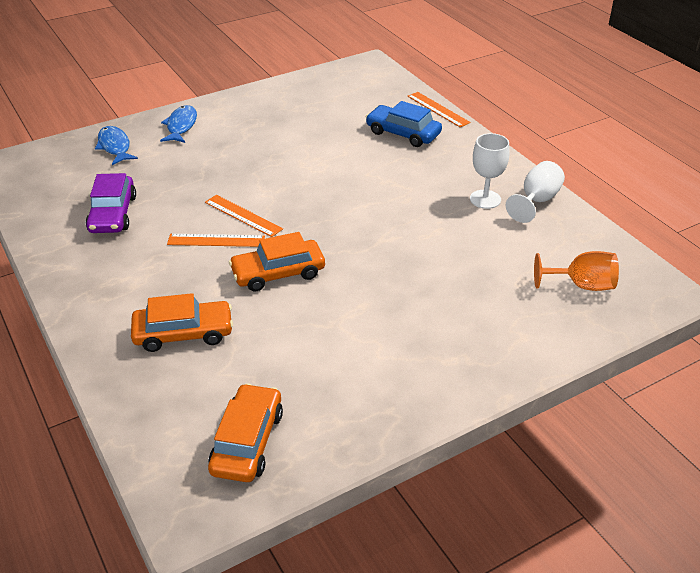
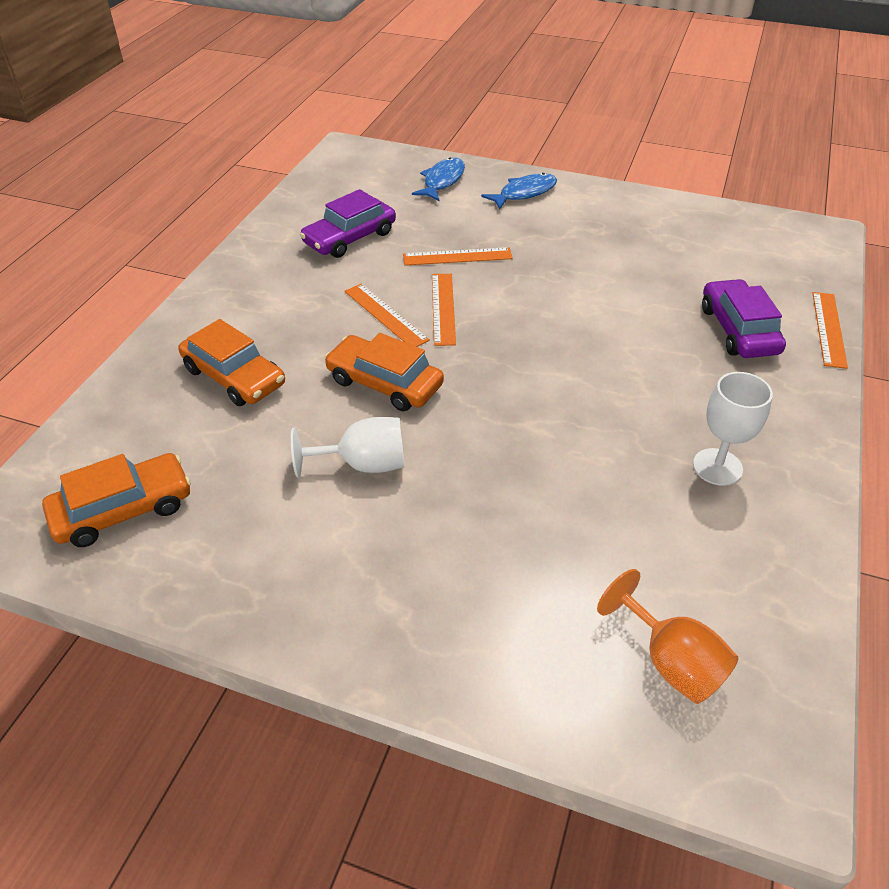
camera: 50 degrees right, 5 degrees up
blue car [366,101,442,147] -> purple car [702,279,786,358]
white goblet [506,161,565,223] -> white goblet moved to [291,417,404,478]
none -> orange ruler [403,247,513,266]

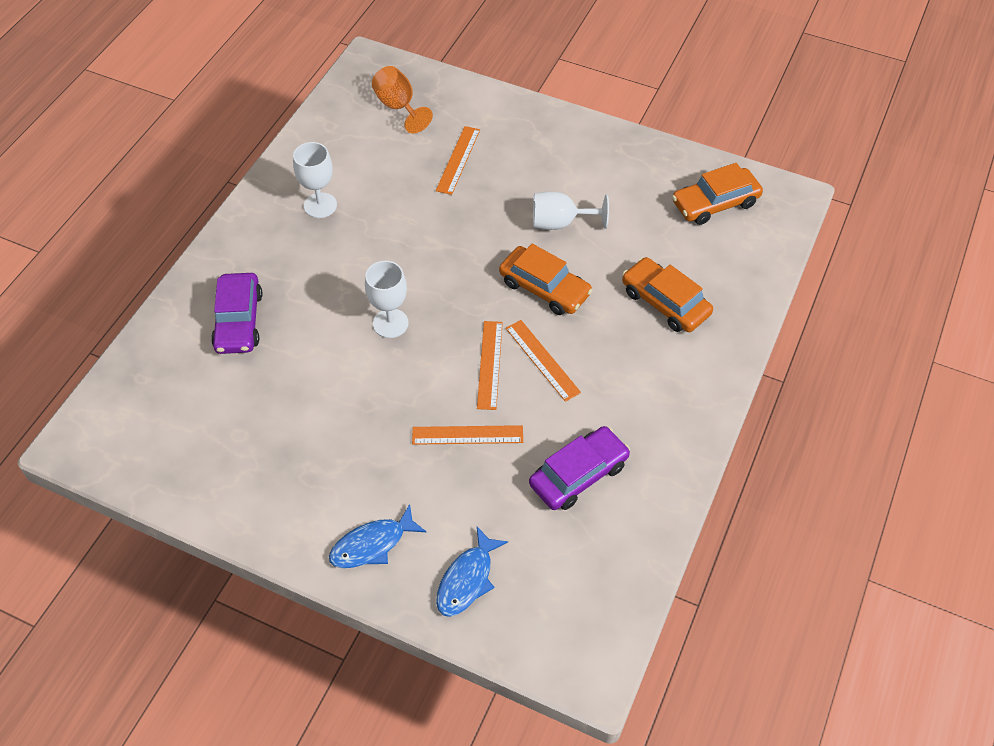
camera: 175 degrees left, 10 degrees up
orange ruler [812,292,848,369] -> orange ruler moved to [436,126,480,195]
none -> white goblet [365,261,409,338]

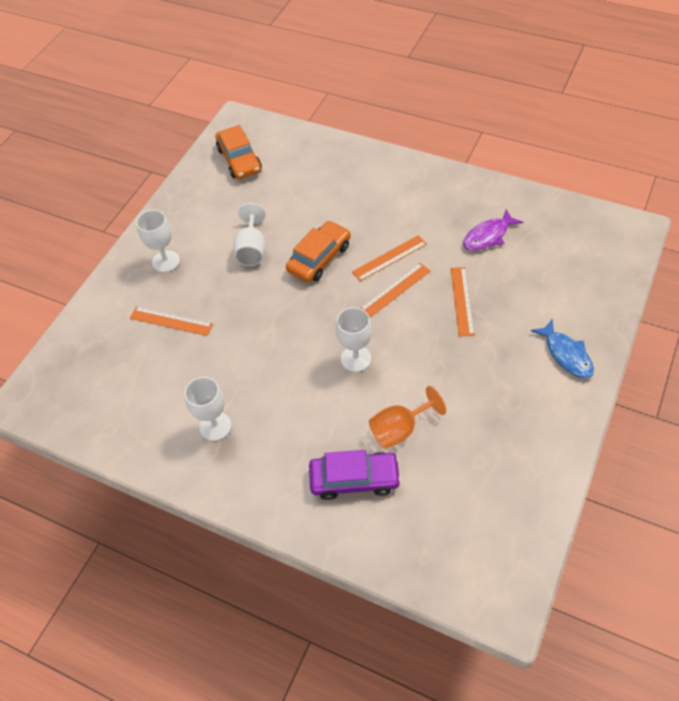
camera: 85 degrees left, 0 degrees up
orange goblet [372,66,433,133] -> orange goblet moved to [369,386,446,449]
blue fish [436,527,508,617] -> none
orange ruler [477,321,503,410] -> orange ruler turned 45 degrees counterclockwise [361,263,431,318]
purple car [529,426,630,510] -> purple fish [463,209,523,251]
orange car [622,257,713,332] -> none
none -> white goblet [136,210,180,272]

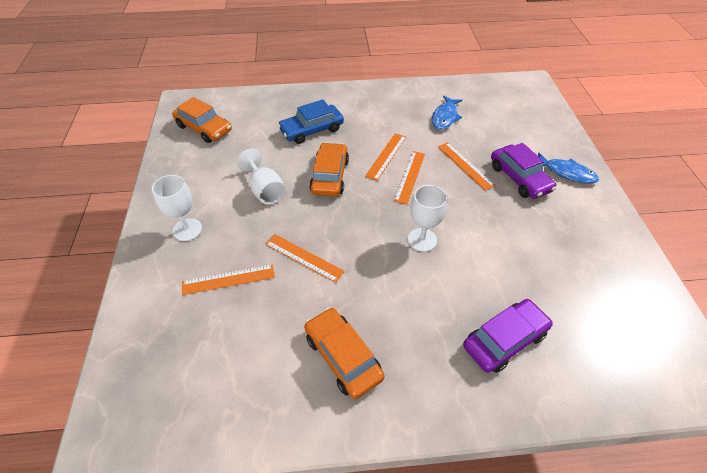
camera: 35 degrees left, 5 degrees down
white goblet [184,377,231,441] -> orange car [304,307,385,399]
orange goblet [369,386,446,449] -> none
purple fish [463,209,523,251] -> blue fish [432,96,463,130]
none -> orange ruler [265,234,345,283]
none -> blue car [278,99,344,144]
none -> purple car [491,143,556,199]

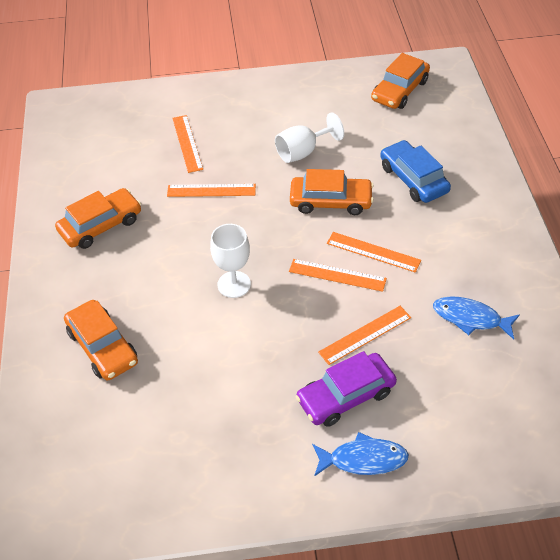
camera: 90 degrees right, 0 degrees up
white goblet [152,175,202,241] -> none
orange ruler [265,234,345,283] -> orange ruler turned 60 degrees clockwise [167,184,256,197]
purple car [463,299,553,373] -> orange car [64,300,138,381]
blue fish [538,152,599,184] -> blue fish turned 120 degrees counterclockwise [312,432,409,476]

